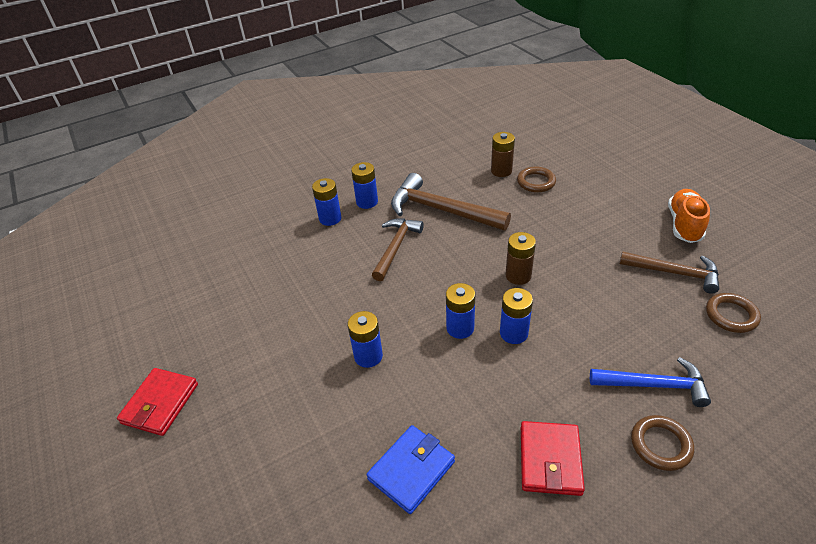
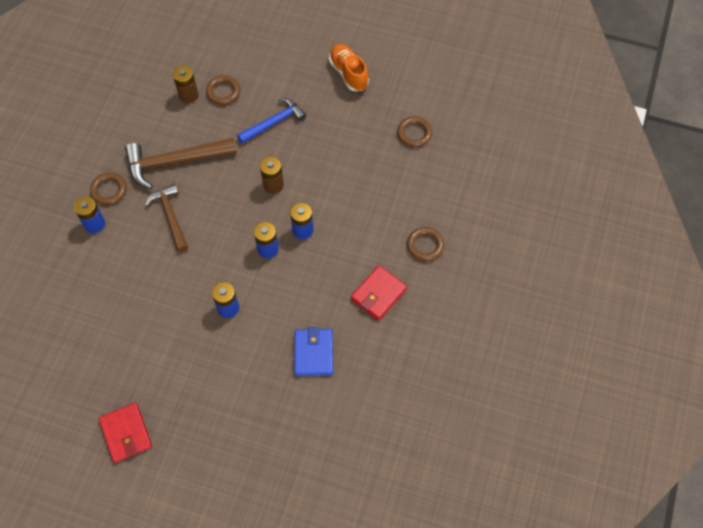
camera: 45 degrees left, 20 degrees up
blue battery [351,162,378,209] -> brown ring [90,173,127,205]
red wallet [521,421,585,496] -> red wallet turned 75 degrees clockwise [351,265,407,320]
blue hammer [590,357,711,407] -> blue hammer moved to [237,98,306,144]
brown hammer [619,251,719,294] -> none

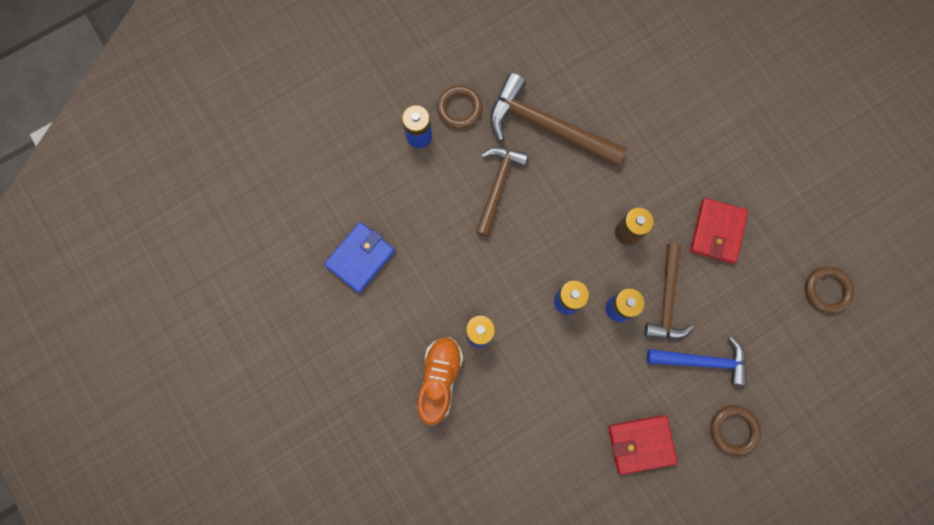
camera: 40 degrees right, 15 degrees up
red wallet [99,403,152,463] -> red wallet moved to [690,198,748,264]
brown battery [173,66,198,103] -> none
brown ring [206,75,240,105] -> none
blue hammer [237,98,306,144] -> blue hammer moved to [647,336,747,385]
blue wallet [294,327,333,376] -> blue wallet moved to [324,222,395,293]
orange shoe [329,44,369,91] -> orange shoe moved to [417,337,463,425]
none -> brown hammer [644,243,694,340]

